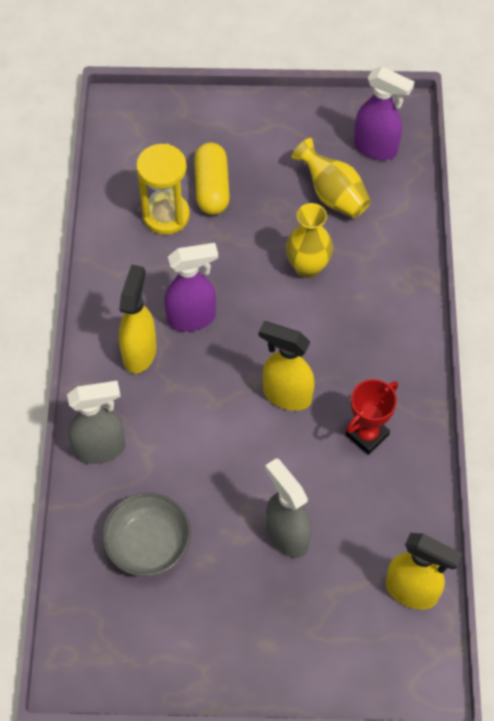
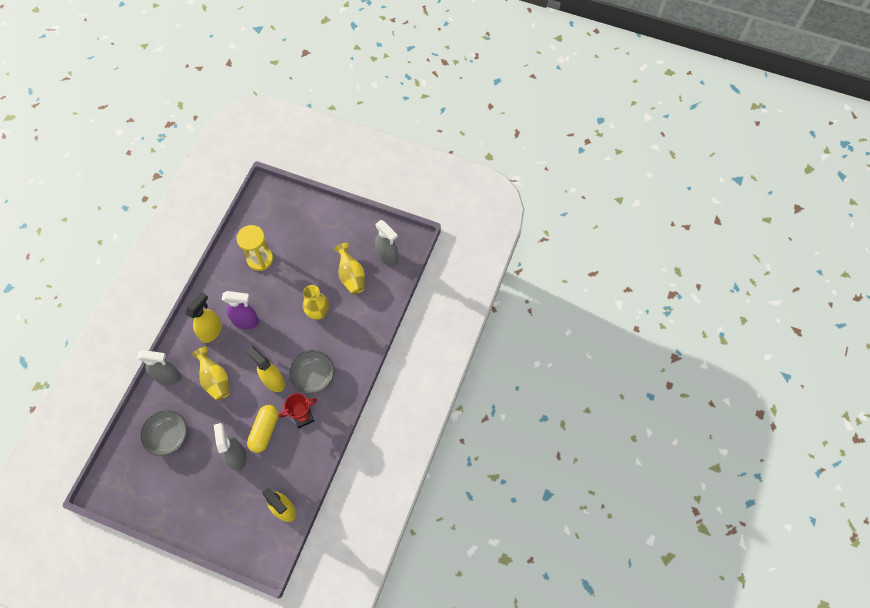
camera: 20 degrees right, 5 degrees up
yellow capsule [194,142,230,215] -> yellow capsule moved to [247,405,278,453]
purple spray bottle [354,66,414,160] -> grey spray bottle [375,220,398,266]
none -> yellow vase [192,347,230,400]
none -> grey bowl [289,350,334,394]

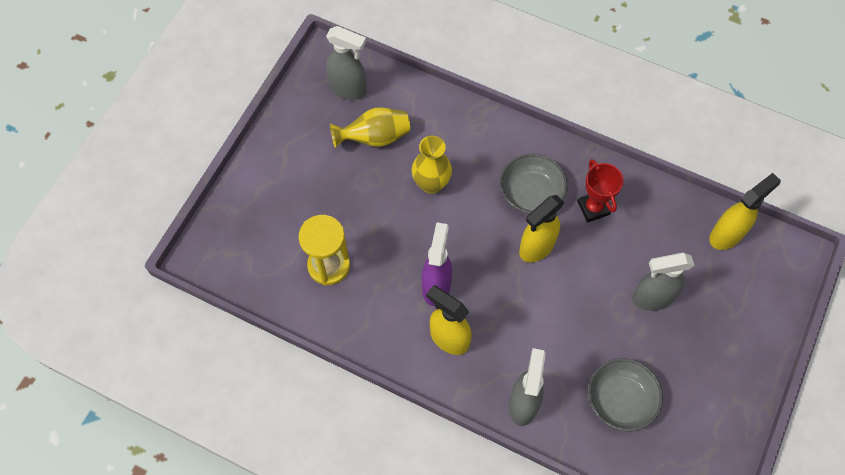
camera: 85 degrees left, 0 degrees up
yellow vase [192,347,230,400] -> none
yellow capsule [247,405,278,453] -> none
grey spray bottle [375,220,398,266] -> grey spray bottle turned 60 degrees clockwise [326,26,367,100]

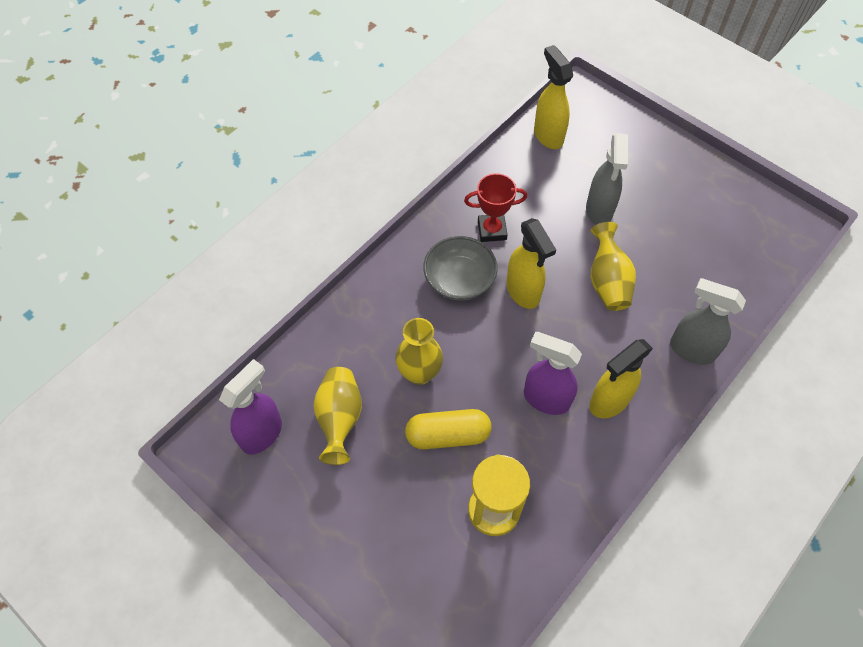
camera: 75 degrees left, 5 degrees down
grey spray bottle [326,26,367,100] -> purple spray bottle [219,359,282,455]
grey bowl [588,358,663,431] -> none
none -> yellow capsule [405,409,492,450]
none -> yellow vase [591,222,636,311]

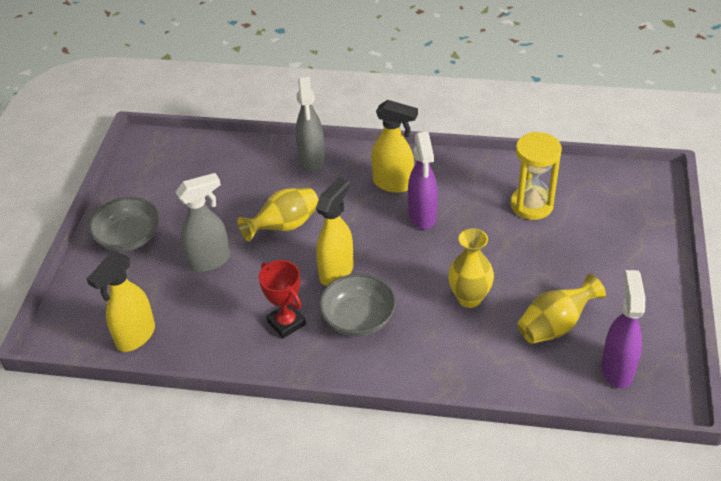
camera: 120 degrees left, 15 degrees down
purple spray bottle [219,359,282,455] -> purple spray bottle turned 90 degrees clockwise [601,270,645,388]
yellow capsule [405,409,492,450] -> none
none -> grey bowl [89,197,160,252]

